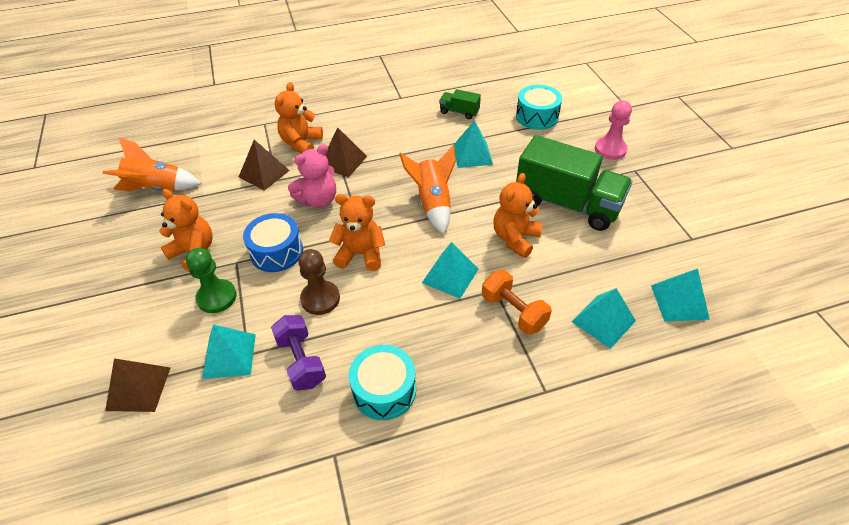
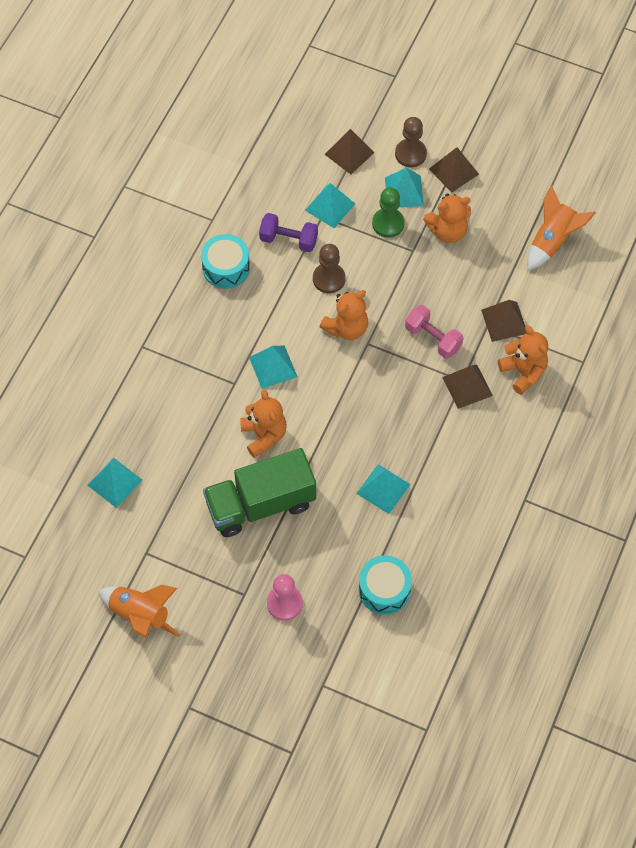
camera: 130 degrees right, 15 degrees up
blue drum [243,213,303,272] -> none
pink teddy bear [288,144,336,208] -> pink dumbbell [405,305,463,359]
orange rocket [399,145,456,234] -> orange rocket moved to [98,585,180,638]
green truck [439,89,481,119] -> none
orange dumbbell [482,270,552,335] -> none
turquoise pyramid [571,288,636,349] -> turquoise pyramid moved to [385,168,424,207]
none -> brown pawn [395,117,427,167]
none -> brown pyramid [429,147,479,193]

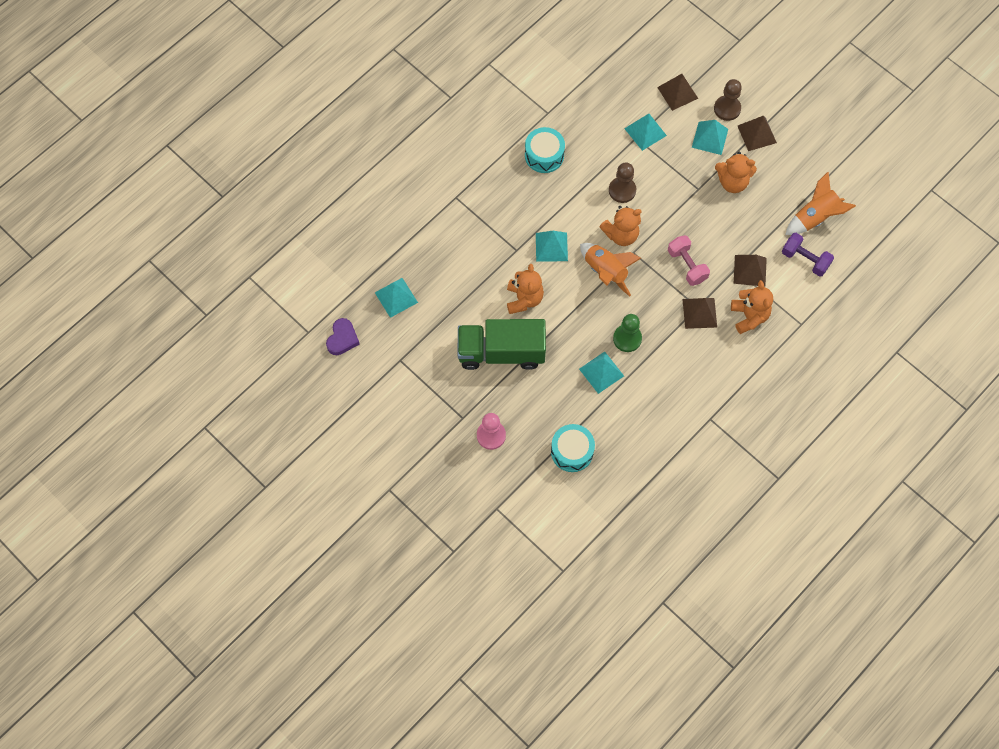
camera: 20 degrees right, 5 degrees up
orange rocket [98,585,180,638] -> orange rocket moved to [580,243,641,297]
purple dumbbell [259,213,318,252] -> purple dumbbell moved to [782,233,834,277]
green pawn [372,188,405,238] -> green pawn moved to [613,314,642,352]
none -> purple heart [326,318,360,355]

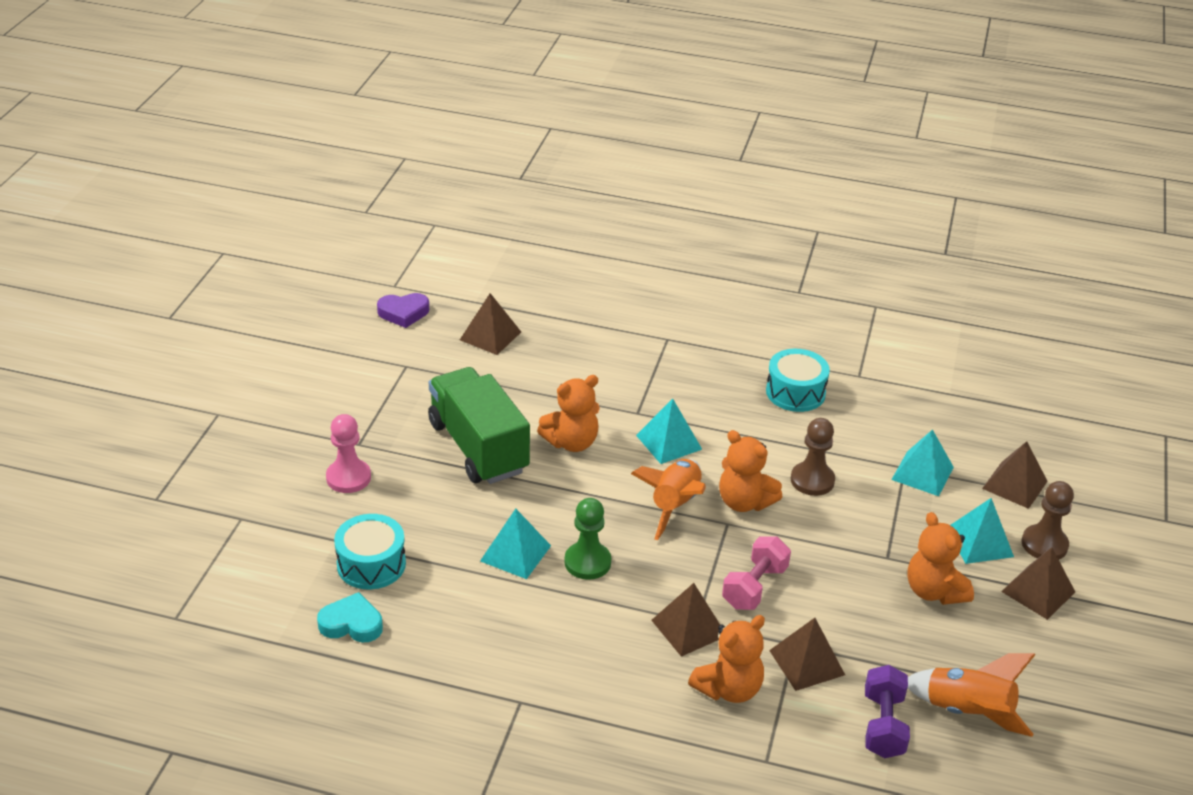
camera: 60 degrees right, 30 degrees down
turquoise pyramid [375,278,418,318] -> brown pyramid [460,293,521,355]
none -> turquoise heart [317,592,383,642]

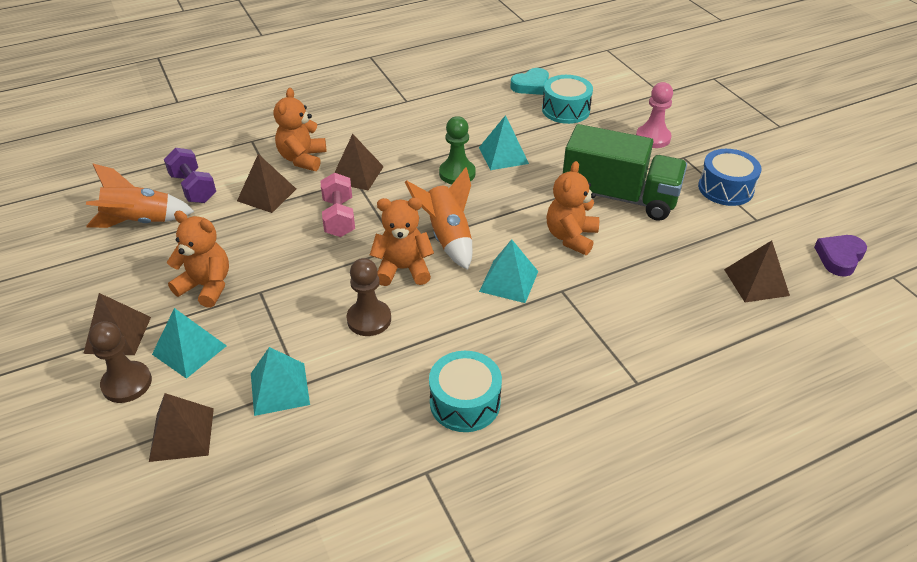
camera: 140 degrees right, 5 degrees up
none -> blue drum [698,149,761,206]

